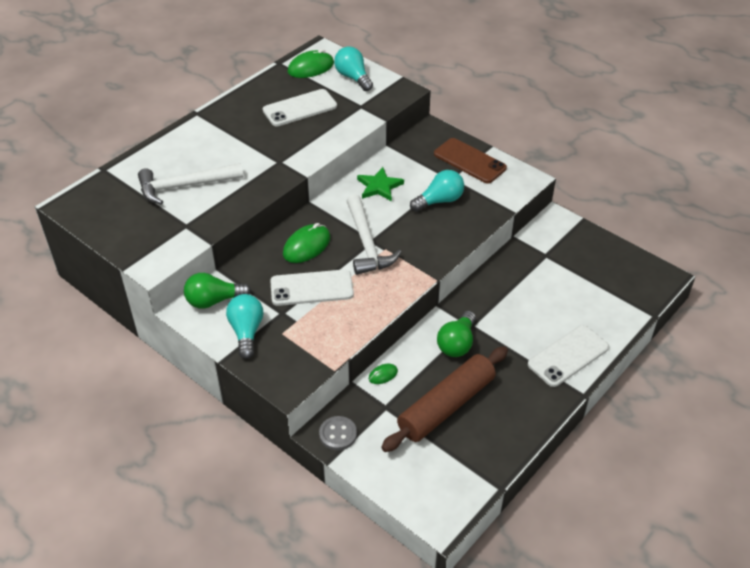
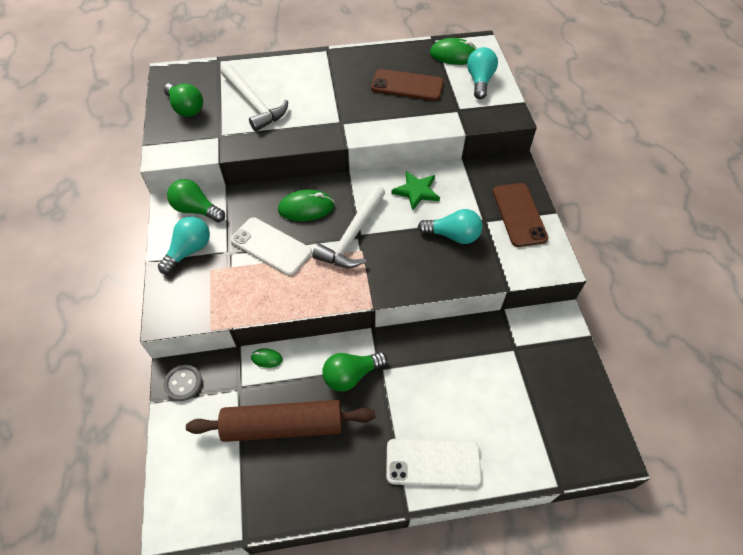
camera: 40 degrees right, 10 degrees up
white hammer [138,163,244,205] -> white hammer turned 150 degrees counterclockwise [221,64,288,131]
white phone [263,89,337,126] -> brown phone [371,69,444,101]
none -> green light bulb [164,83,203,117]

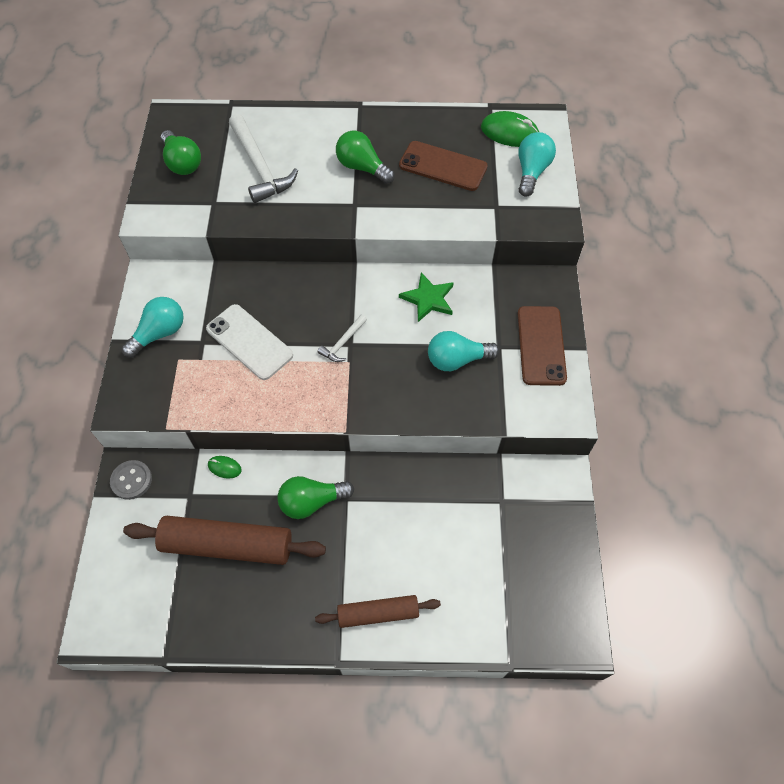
camera: 10 degrees right, 5 degrees up
green light bulb [167,179,225,222] -> green light bulb moved to [336,131,395,184]
green mouse [278,190,334,221] -> none
white hammer [312,185,385,268] -> white hammer [318,314,367,362], size x0.50
white phone [386,439,482,487] -> brown rolling pin [315,595,441,628]
turquoise light bulb [418,209,483,244] -> turquoise light bulb turned 150 degrees clockwise [428,331,499,371]

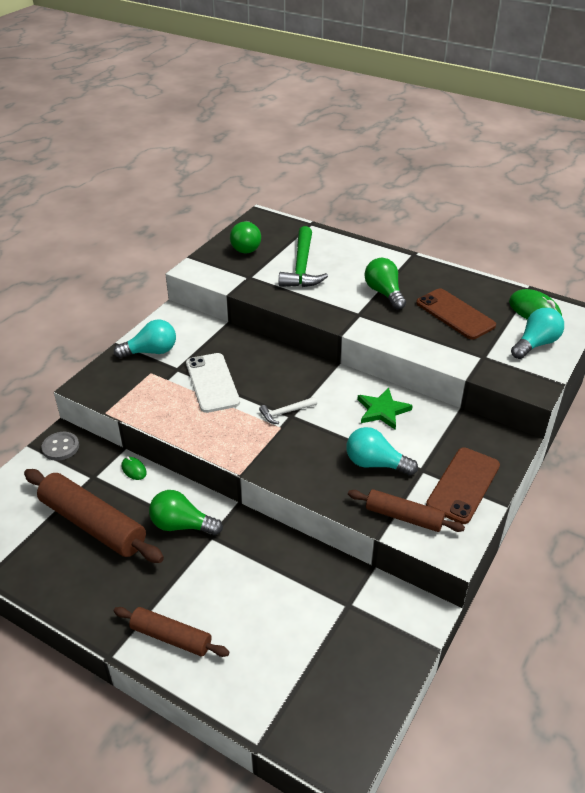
camera: 30 degrees right, 20 degrees down
white hammer [229,114,298,203] -> green hammer [279,226,328,287]
none -> brown rolling pin [348,489,465,532]

